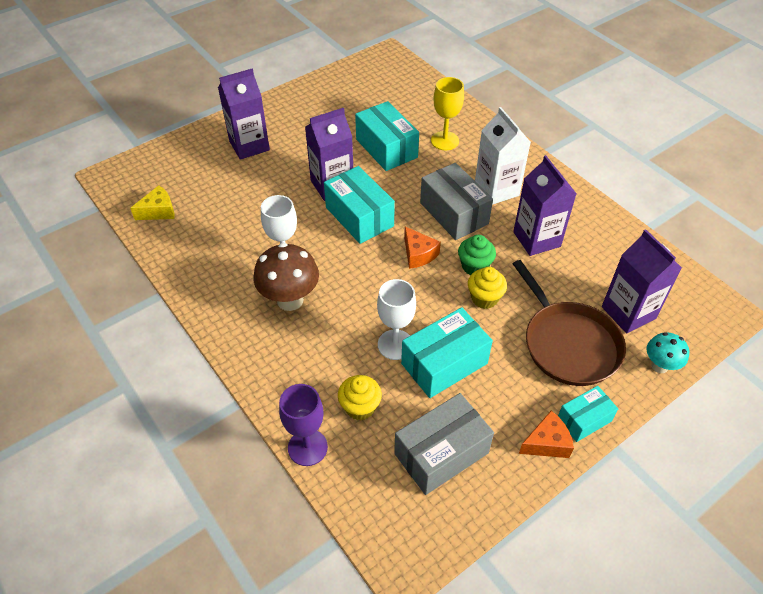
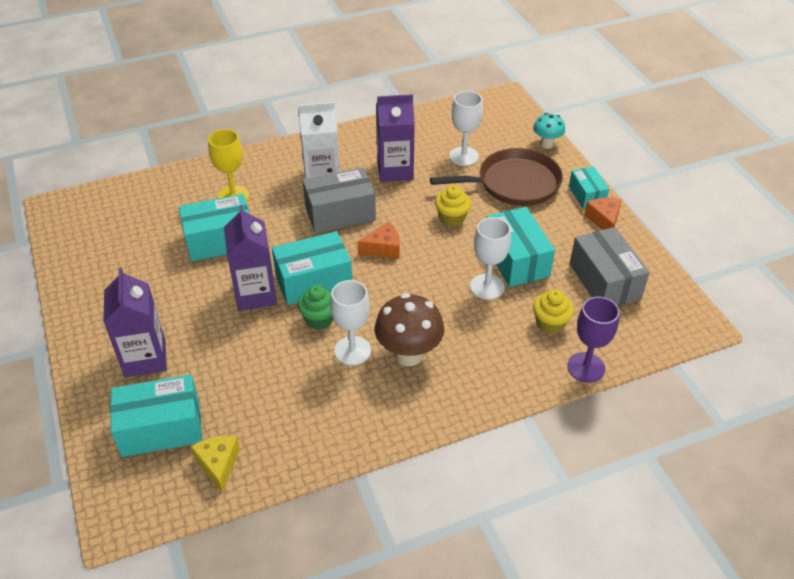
camera: 75 degrees left, 5 degrees down
green cupcake [458,235,496,275] -> green cupcake moved to [298,285,333,330]
purple carton [602,229,682,333] -> none
none -> turquoise box [110,374,202,457]
none -> white goblet [449,91,483,166]

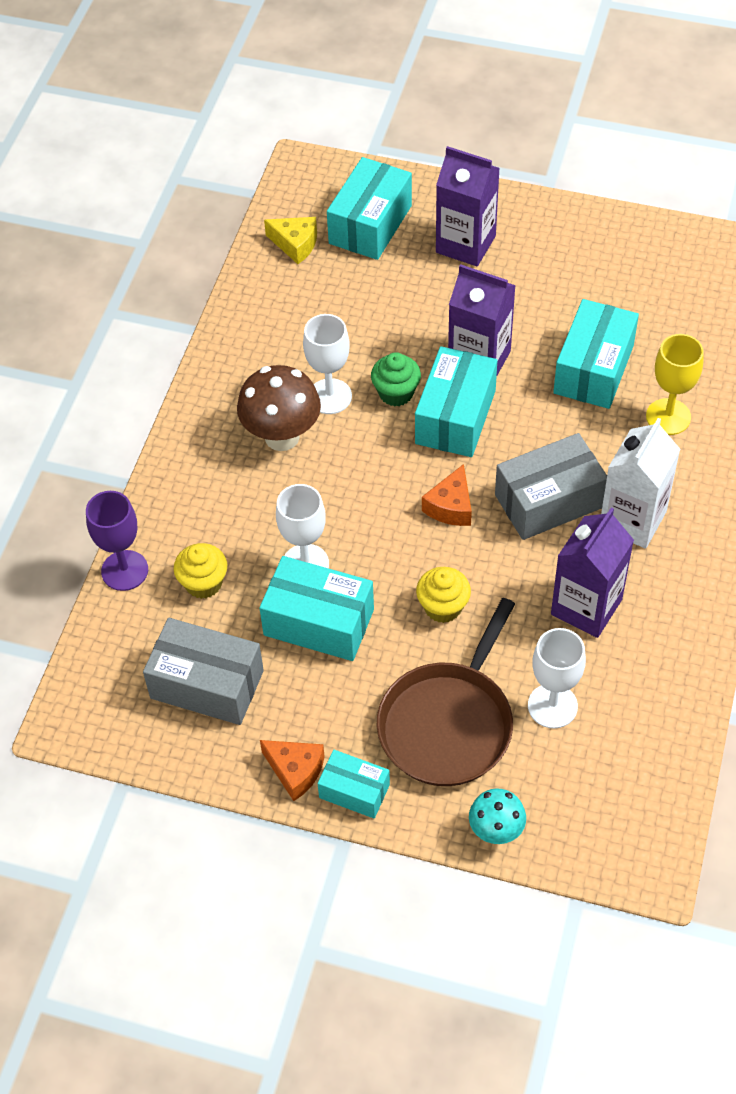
camera: 130 degrees right, 10 degrees up
grey box [302,168,376,233] -> grey box turned 45 degrees clockwise [495,433,607,540]

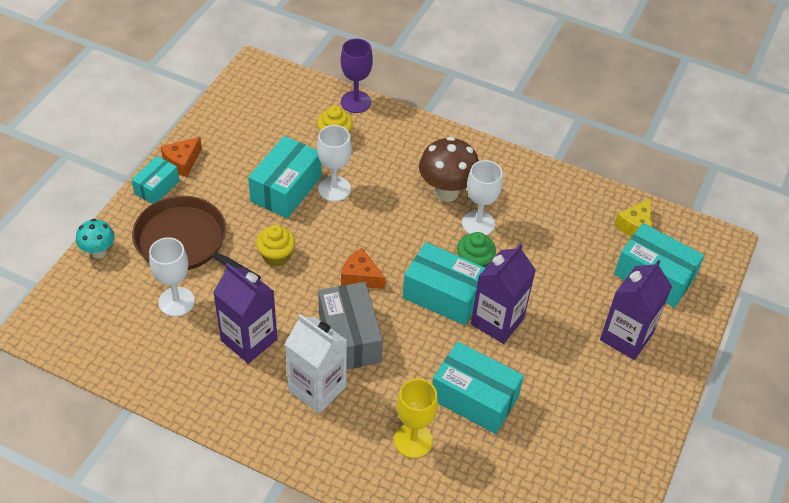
camera: 95 degrees right, 5 degrees down
grey box [143,618,264,725] -> none

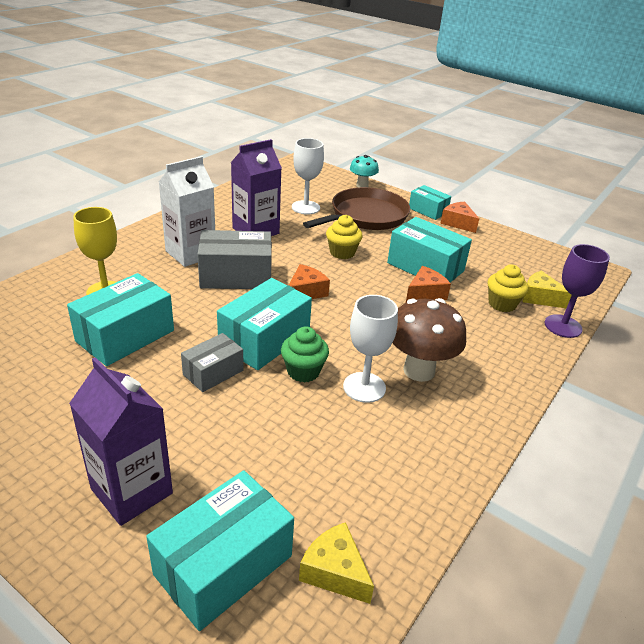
camera: 100 degrees right, 15 degrees down
white goblet [317,125,352,202] -> orange cheese [406,266,451,302]
purple carton [471,243,536,344] -> grey box [181,333,244,392]
none -> yellow cheese [523,270,572,308]

